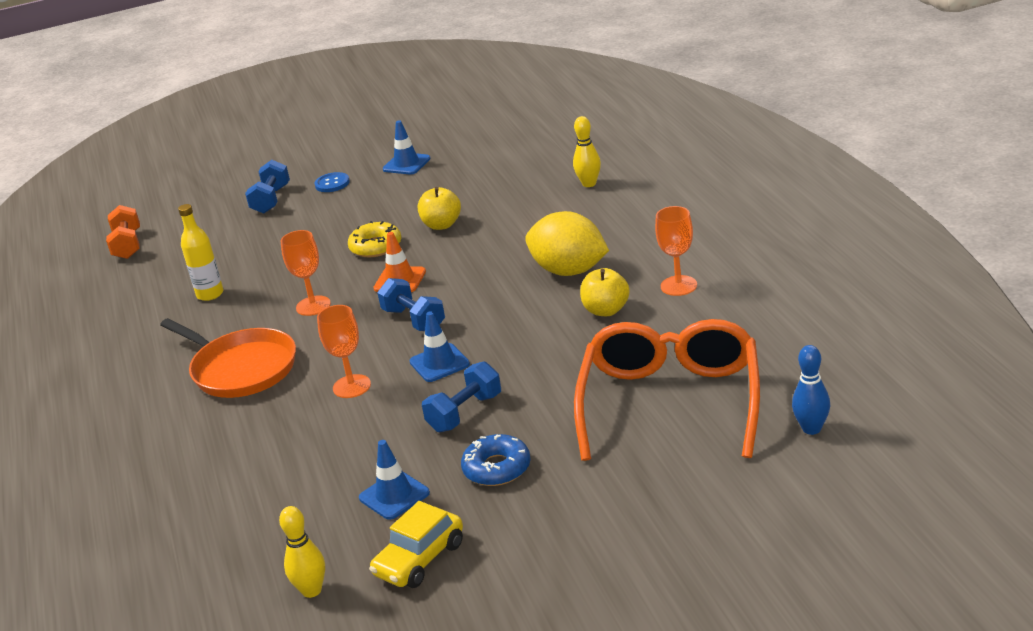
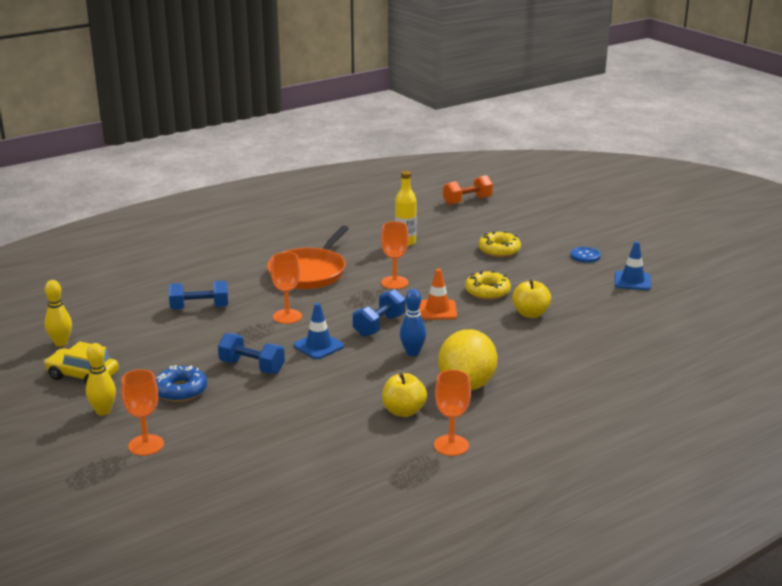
camera: 70 degrees right, 5 degrees down
blue dumbbell [245,160,290,214] -> blue dumbbell moved to [169,281,229,310]
blue traffic cone [359,440,430,520] -> none
yellow bowling pin [573,116,601,187] -> yellow bowling pin moved to [86,343,116,415]
orange glasses [574,319,760,461] -> none
blue bowling pin [792,345,830,435] -> blue bowling pin moved to [400,289,426,356]
none -> orange goblet [121,369,164,456]
none -> yellow donut [479,232,521,257]

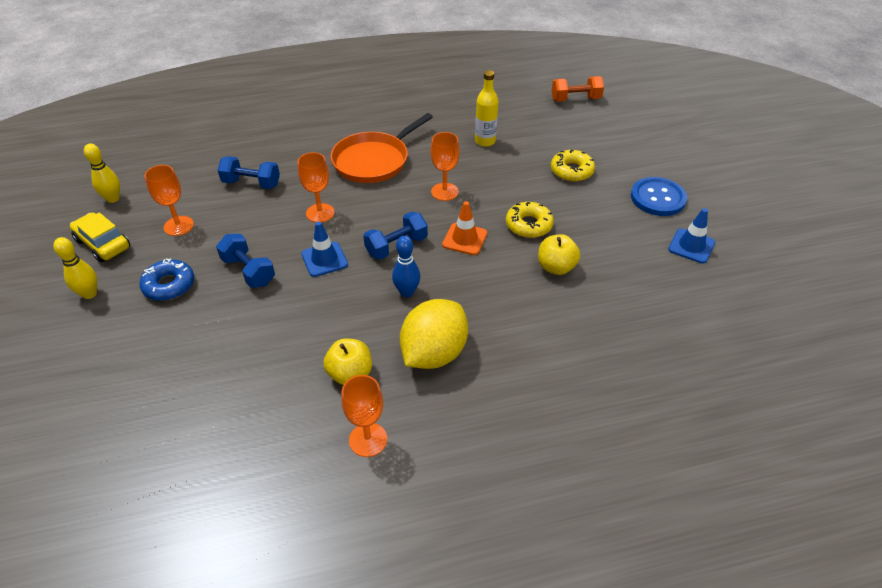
camera: 20 degrees right, 20 degrees up
orange goblet [121,369,164,456] -> orange goblet moved to [144,165,194,236]
blue button [570,247,601,263] -> blue button [631,177,687,216], size x1.68

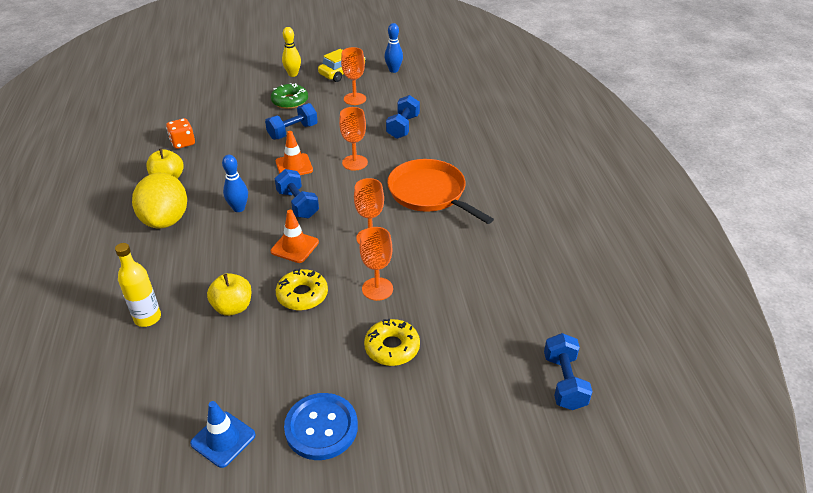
camera: 95 degrees right, 5 degrees down
yellow bowling pin [84,143,120,203] -> blue bowling pin [384,23,403,73]
blue donut [139,259,194,301] -> green donut [271,83,308,109]
blue traffic cone [301,221,348,277] -> orange traffic cone [276,131,313,175]
orange goblet [341,375,387,457] -> orange goblet moved to [360,227,393,301]
yellow lemon [400,299,468,369] -> yellow lemon turned 45 degrees clockwise [132,173,187,229]
yellow bottle [475,70,498,147] -> yellow bottle moved to [115,243,161,327]
orange dumbbell [552,76,604,102] -> blue dumbbell [544,333,593,410]
none -> orange dice [166,118,195,149]

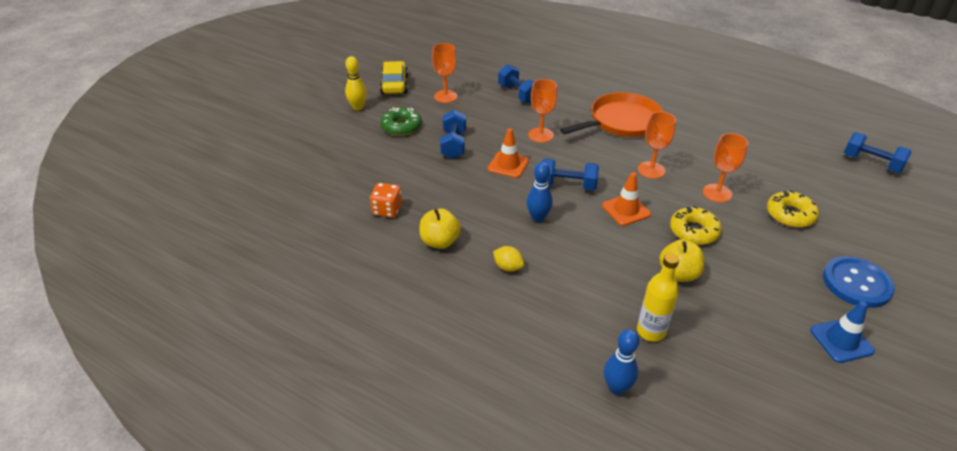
camera: 50 degrees left, 0 degrees up
yellow lemon [132,173,187,229] -> yellow lemon [493,246,524,272], size x0.43
blue bowling pin [384,23,403,73] -> blue bowling pin moved to [604,329,639,395]
orange pan [387,159,494,224] -> orange pan turned 150 degrees clockwise [560,92,663,137]

